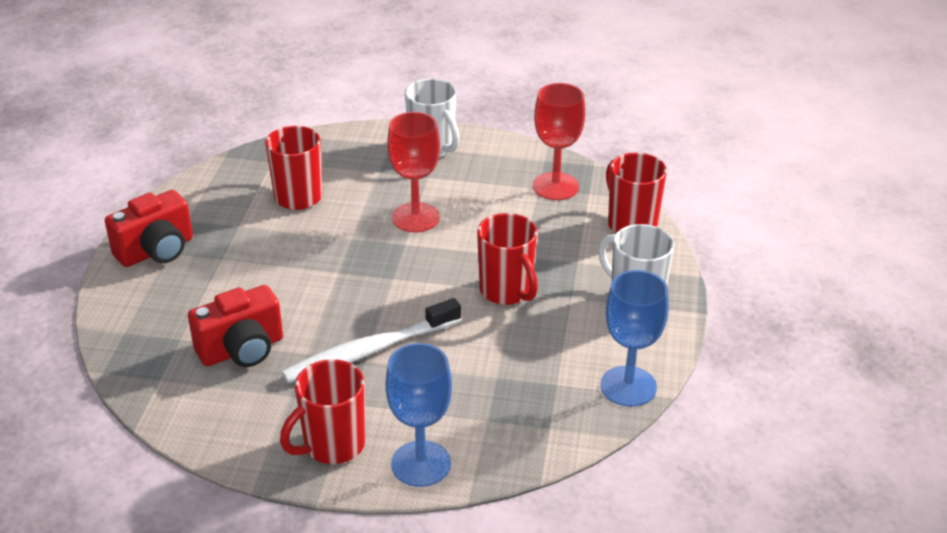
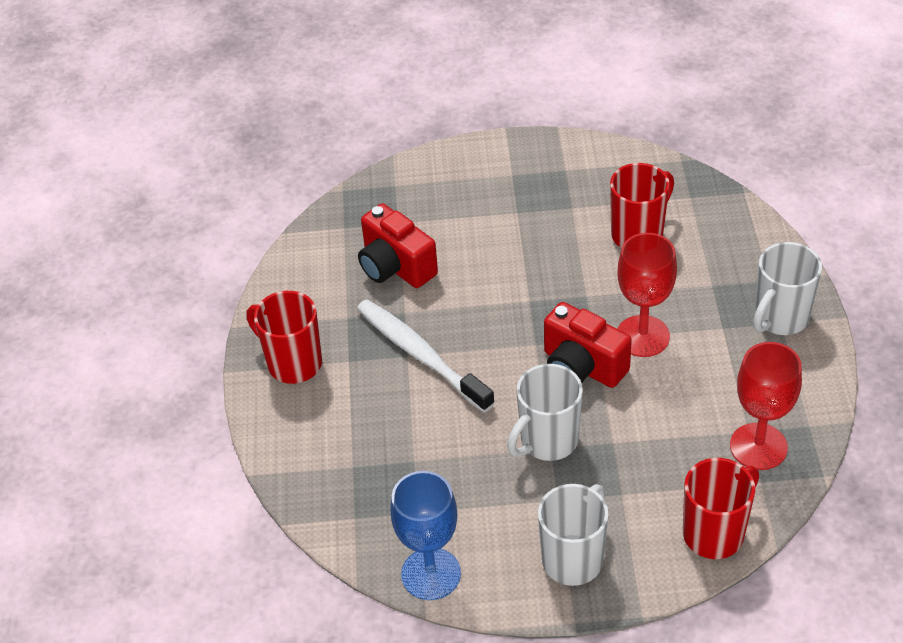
camera: 80 degrees right, 10 degrees up
red camera [105,190,193,267] -> red camera moved to [544,302,632,388]
blue goblet [385,343,452,487] -> none
red mug [477,213,538,305] -> white mug [507,364,583,461]

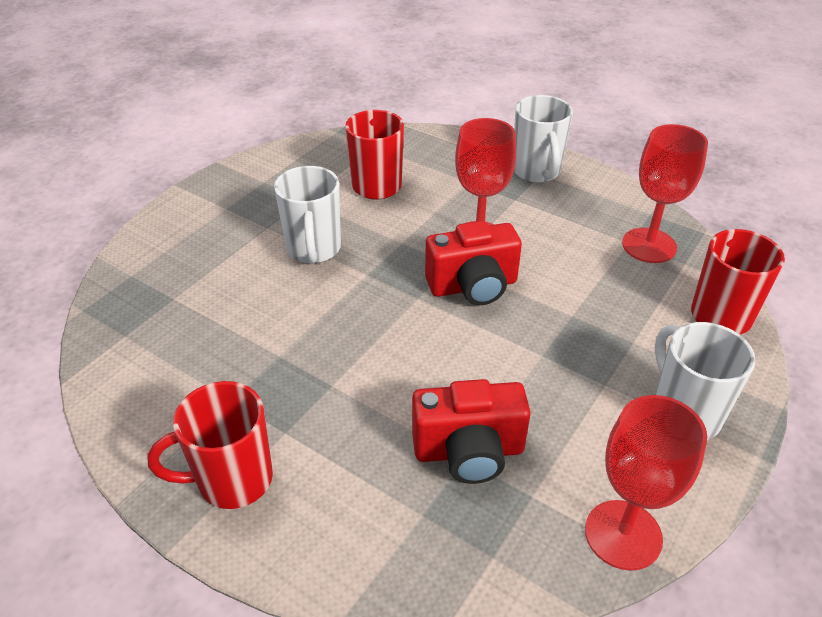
camera: 55 degrees left, 5 degrees down
white toothbrush [357,299,495,413] -> none
red camera [358,204,438,288] -> red camera moved to [412,379,531,484]
blue goblet [390,471,461,600] -> red goblet [585,395,707,570]
white mug [507,364,583,461] -> white mug moved to [274,166,341,263]

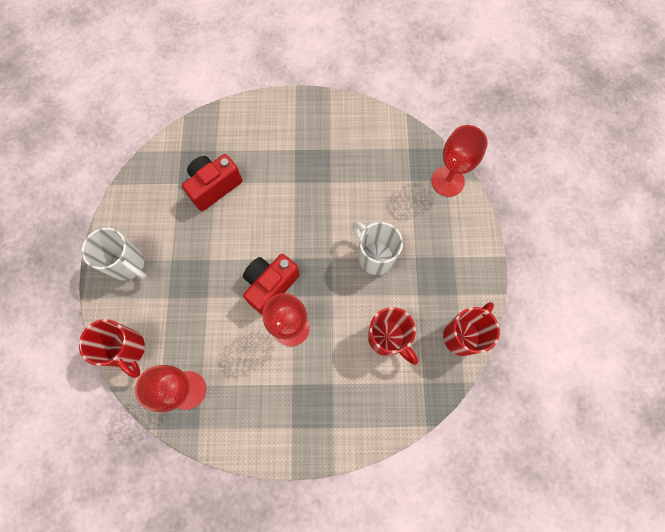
camera: 145 degrees right, 30 degrees up
red mug [147,381,273,509] -> red mug moved to [443,302,500,356]
white mug [514,95,573,183] -> none
red goblet [585,395,707,570] -> red goblet moved to [431,125,488,197]

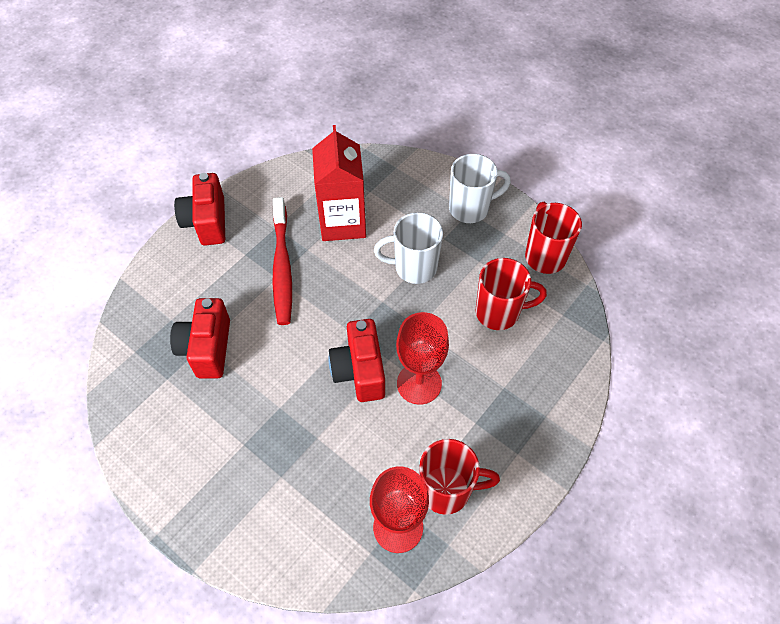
camera: 50 degrees left, 15 degrees down
red mug [79,319,145,378] -> red mug moved to [419,439,500,515]
white mug [82,228,147,281] -> white mug moved to [449,154,511,223]
red goblet [431,125,488,197] -> none
none -> red camera [174,173,225,246]
none -> red toothbrush [273,197,292,325]
none -> red carton [312,125,366,241]

